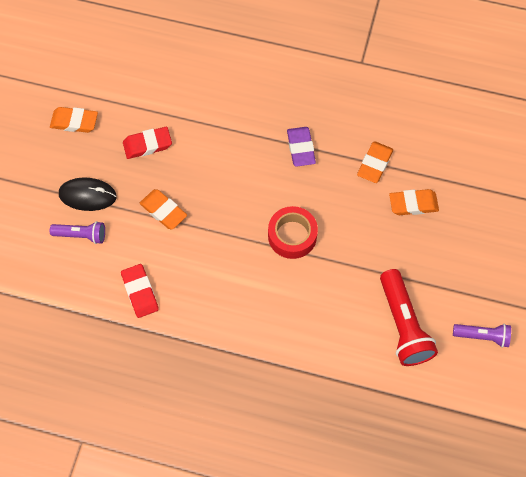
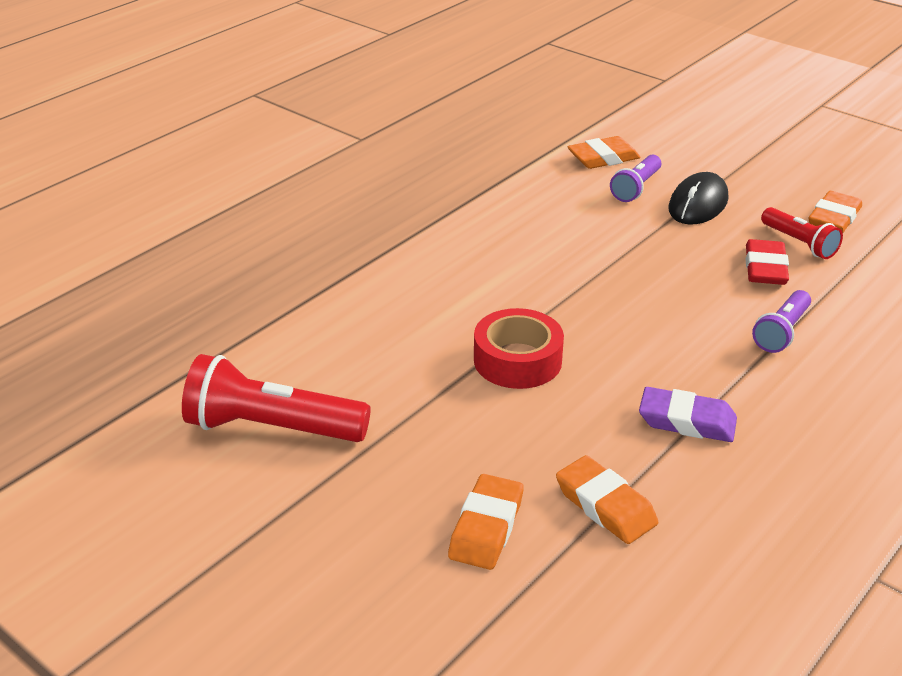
camera: 115 degrees right, 30 degrees down
red eraser [121,264,159,318] -> none
orange eraser [139,189,187,230] -> orange eraser moved to [568,136,641,169]
purple flashlight [453,324,511,348] -> purple flashlight moved to [752,290,811,353]
none -> red flashlight [761,207,843,259]

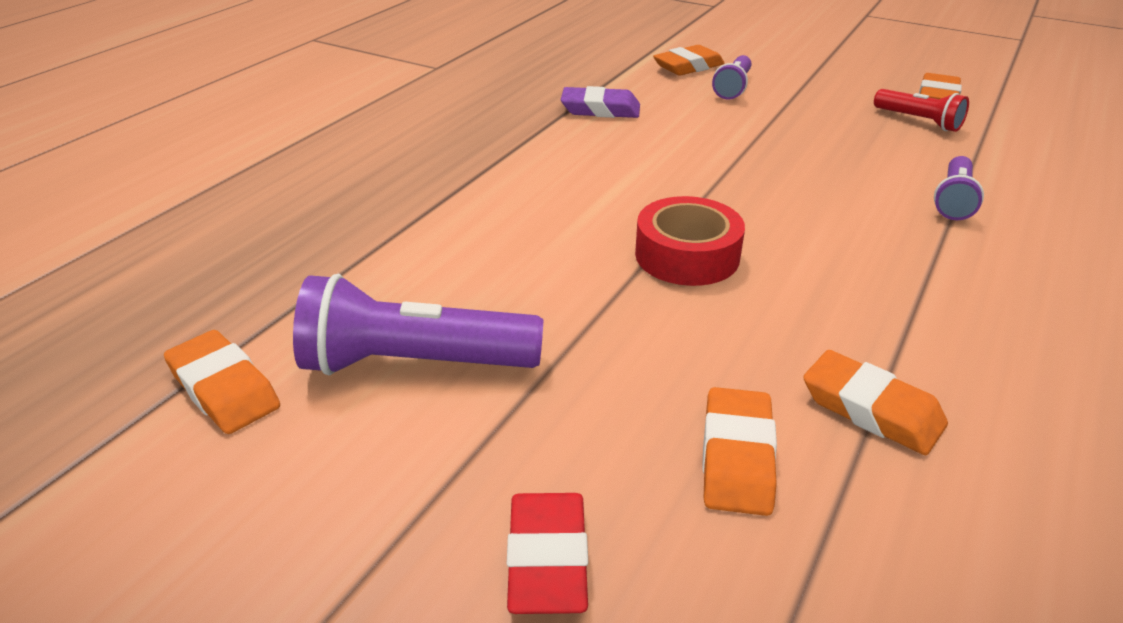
camera: 10 degrees left, 0 degrees up
red flashlight [182,354,371,442] -> purple flashlight [293,274,543,375]
purple eraser [639,387,737,442] -> purple eraser moved to [561,86,640,118]
black mouse [668,172,728,224] -> none
red eraser [746,239,789,285] -> red eraser moved to [507,493,588,614]
none -> orange eraser [164,330,280,434]

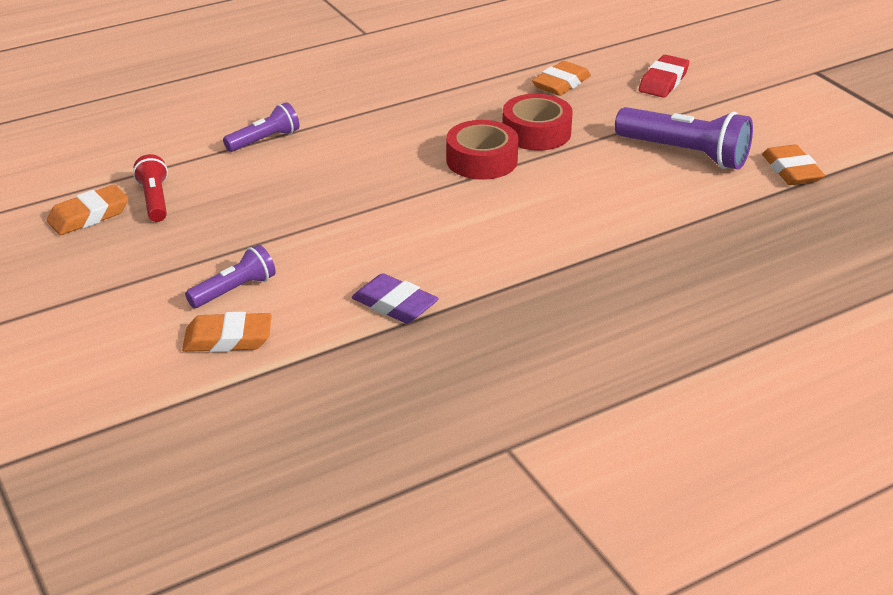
camera: 150 degrees left, 0 degrees up
orange eraser [803,350,948,455] -> none
none -> red tape [502,94,573,151]

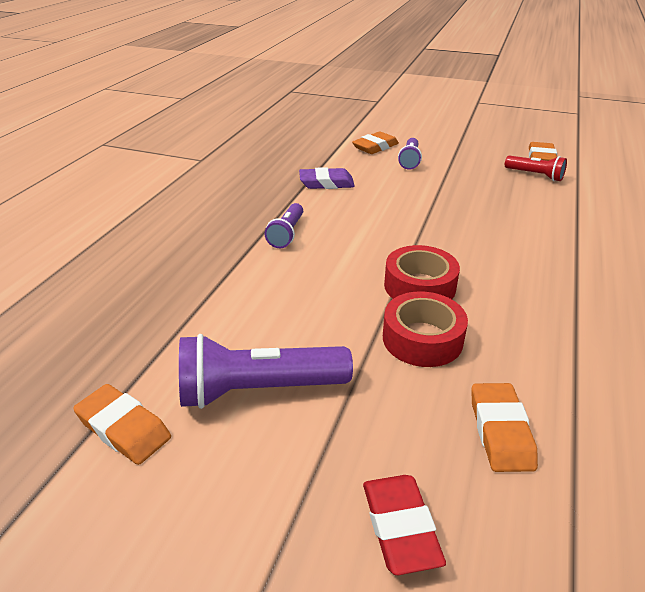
camera: 140 degrees right, 0 degrees up
purple flashlight [223,102,299,152] -> purple flashlight moved to [265,203,303,248]

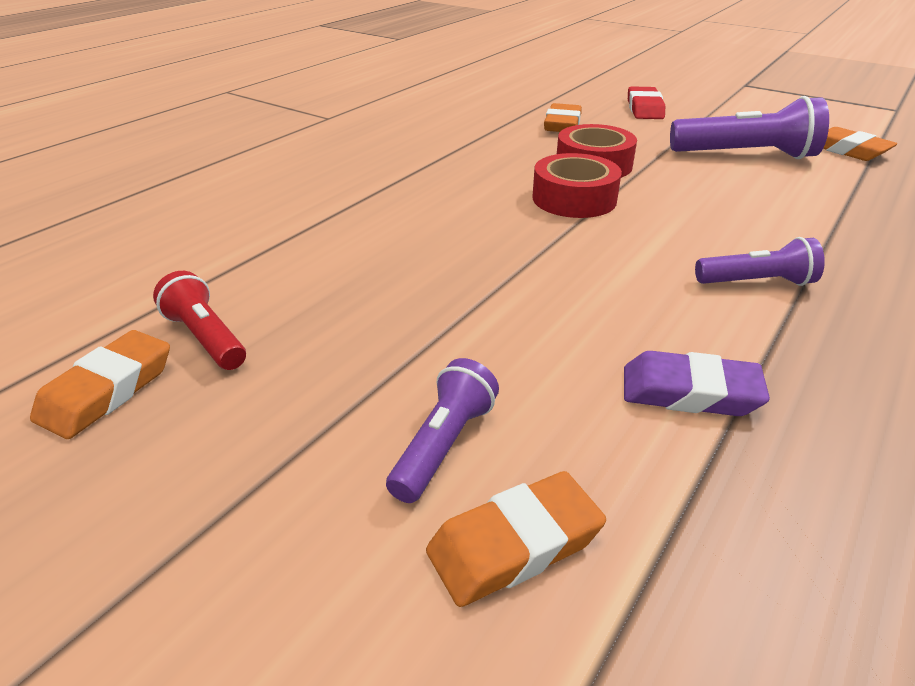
camera: 165 degrees left, 0 degrees up
purple flashlight [265,203,303,248] -> purple flashlight turned 60 degrees clockwise [695,237,825,286]

